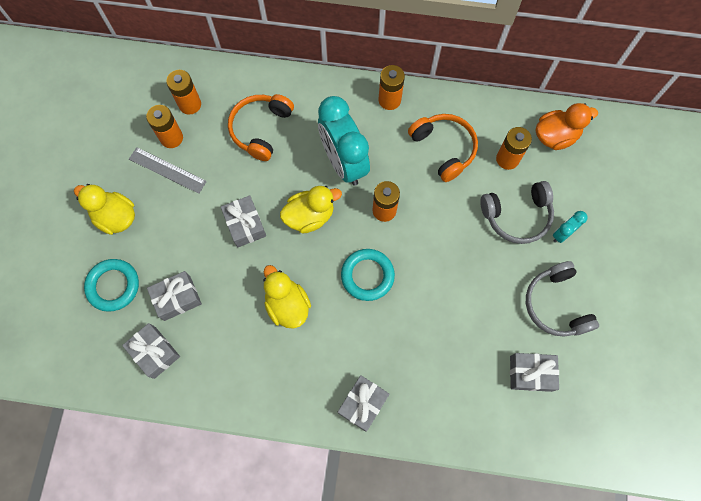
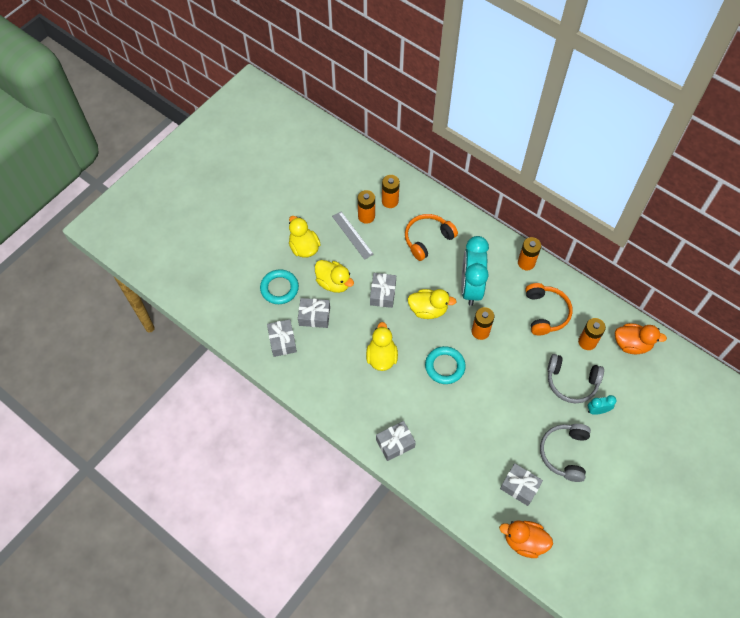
camera: 30 degrees right, 10 degrees down
none -> yellow duck [315,260,354,293]
none -> orange duck [499,520,553,558]

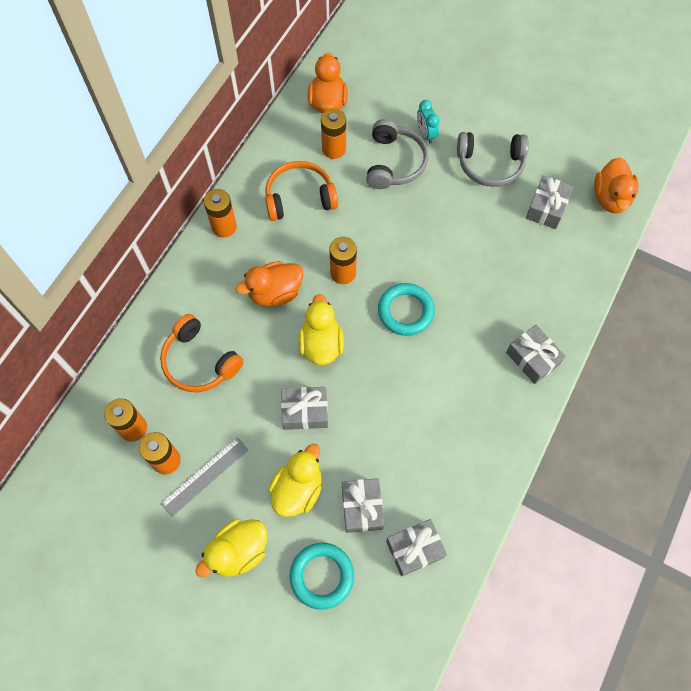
camera: 100 degrees left, 5 degrees up
yellow duck [366,322,398,371] -> none
turquoise clock [461,236,489,306] -> orange duck [236,261,304,307]

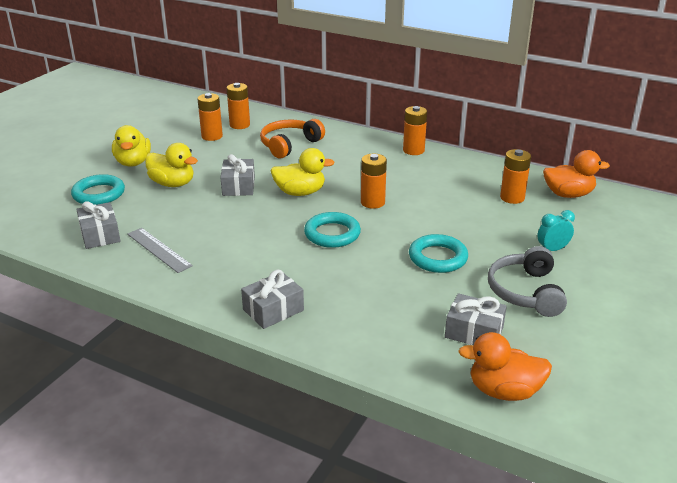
camera: 90 degrees right, 35 degrees down
grey ruler [160,437,248,517] -> grey ruler moved to [127,228,193,273]
yellow duck [195,519,267,577] -> yellow duck turned 150 degrees counterclockwise [112,125,151,167]
orange duck [236,261,304,307] -> none
orange headphones [265,161,338,221] -> none
grey gift [342,478,384,533] -> none
grey headphones [366,119,428,189] -> none
none -> turquoise ring [409,234,468,273]

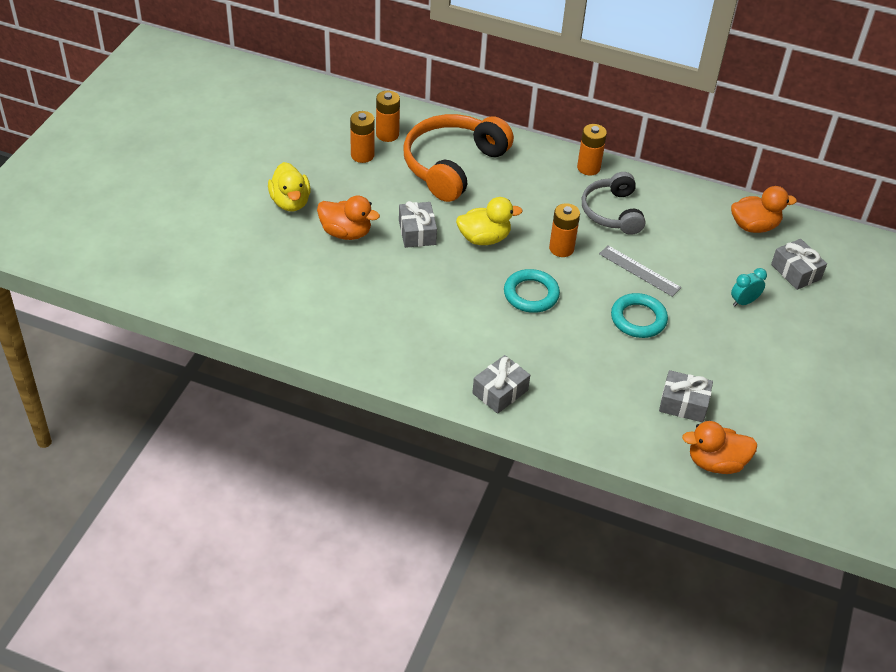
camera: 10 degrees left, 15 degrees up
turquoise ring [71,174,125,205] -> none
grey gift [76,201,120,249] -> grey gift moved to [771,239,827,290]
grey ruler [127,228,193,273] -> grey ruler moved to [599,245,681,297]
yellow duck [145,143,198,187] -> orange duck [317,195,380,240]
orange headphones [260,119,325,158] -> orange headphones [403,114,514,202], size x1.57
grey headphones [488,246,567,317] -> grey headphones moved to [582,172,645,235]
orange battery [500,149,531,204] -> none

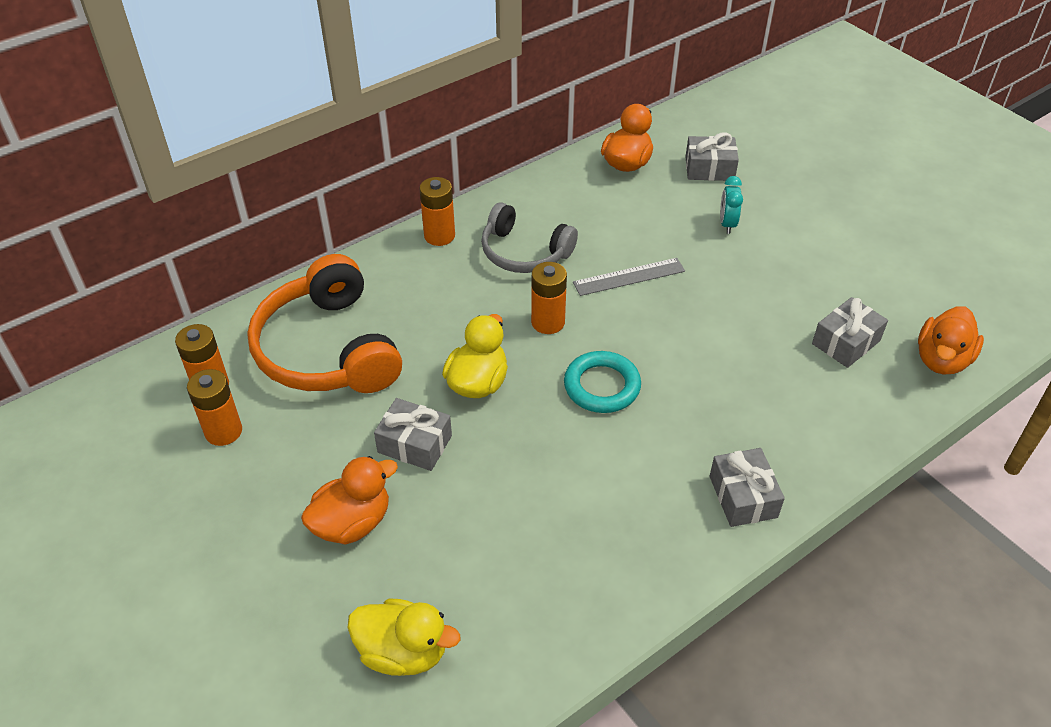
camera: 55 degrees left, 0 degrees up
yellow duck [268,162,311,211] -> yellow duck moved to [347,599,460,676]
turquoise ring [611,293,668,338] -> none

